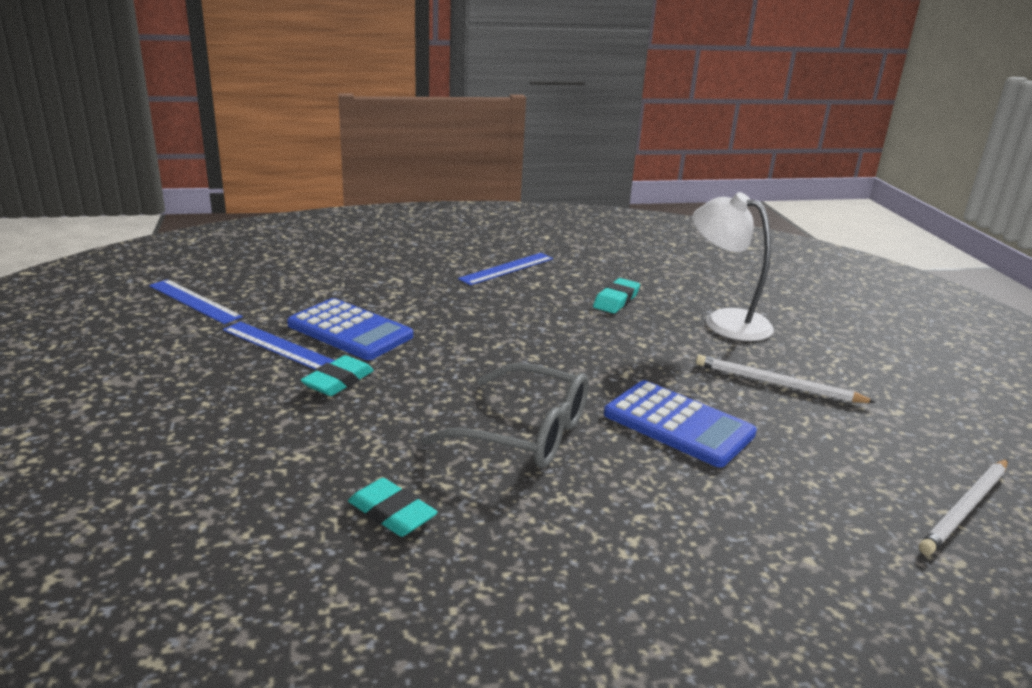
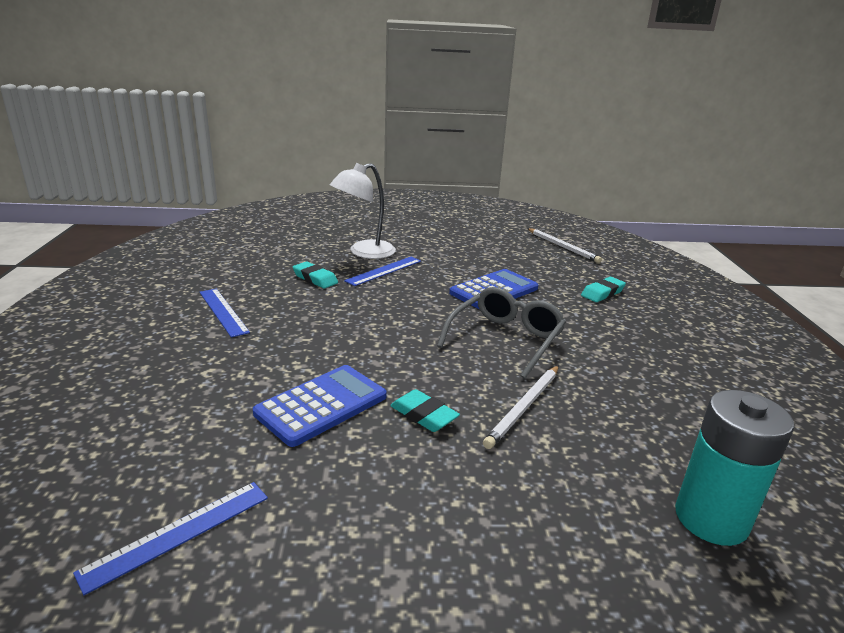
camera: 80 degrees left, 0 degrees up
blue ruler [223,321,335,369] -> blue ruler moved to [344,257,421,286]
turquoise eraser [348,478,438,537] -> turquoise eraser moved to [581,277,626,302]
white pencil [696,355,876,403] -> white pencil moved to [483,365,559,449]
none -> turquoise battery [675,390,794,546]

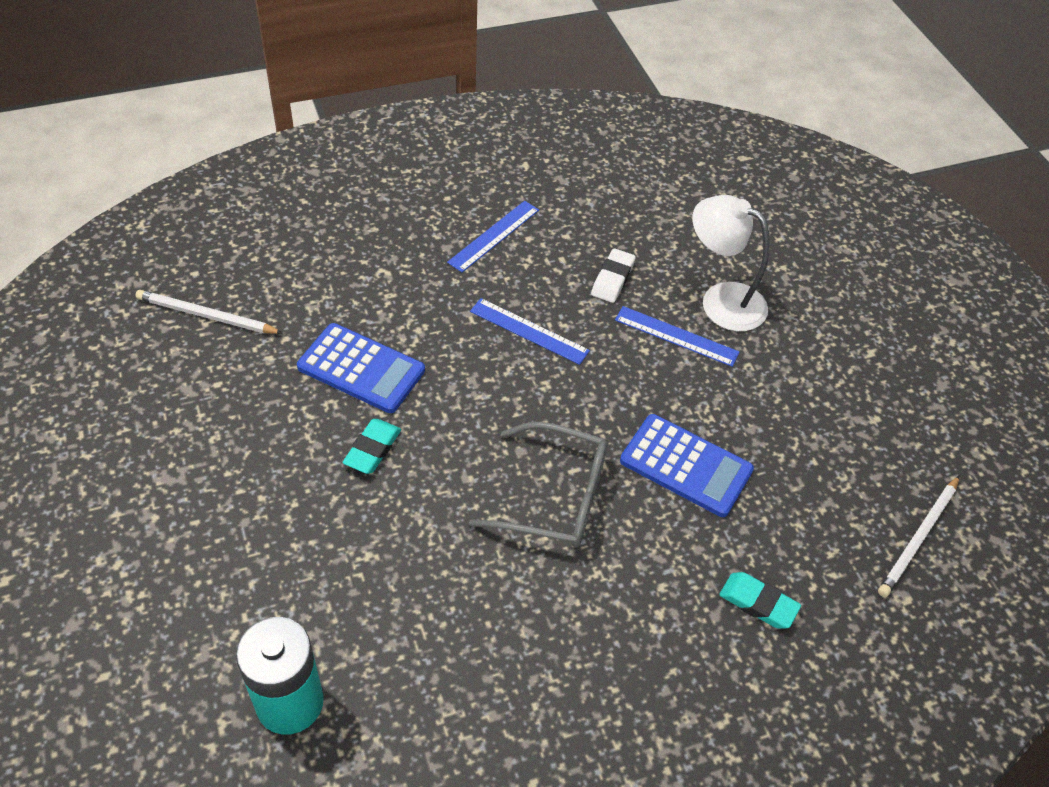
camera: 70 degrees right, 25 degrees up
blue ruler [73,482,268,595] -> blue ruler moved to [470,298,590,365]
turquoise eraser [293,262,338,289] -> white eraser [591,248,636,303]
white pencil [483,365,559,449] -> white pencil moved to [136,290,283,334]

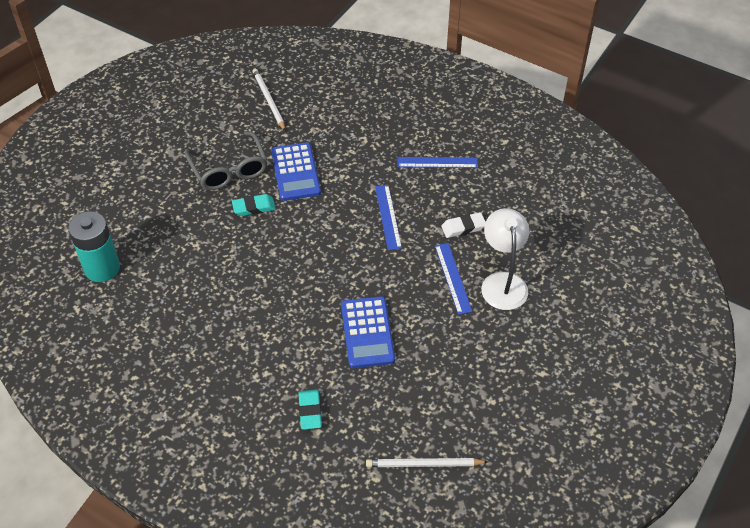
camera: 55 degrees right, 0 degrees up
grey glasses [469,422,608,547] -> grey glasses moved to [185,131,267,190]

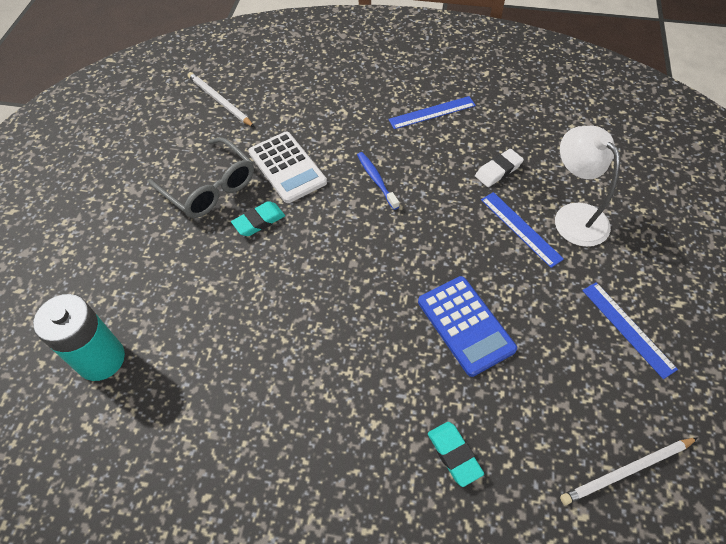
camera: 20 degrees left, 5 degrees up
blue calculator [271,142,321,201] -> white calculator [248,132,327,203]
blue ruler [375,185,402,250] -> blue ruler moved to [582,282,678,379]
none -> blue toothbrush [357,152,399,210]

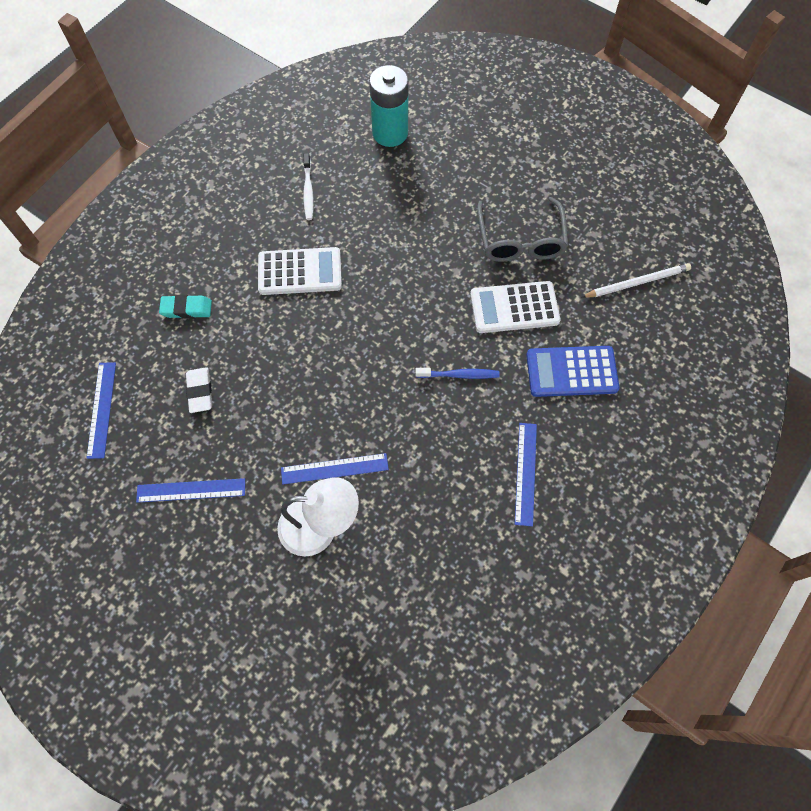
camera: 115 degrees right, 10 degrees up
grey glasses [148,137,254,218] -> grey glasses turned 75 degrees counterclockwise [477,197,569,262]
turquoise eraser [231,201,285,236] -> none
blue calculator [418,276,517,377] -> blue calculator moved to [526,346,620,397]
white eraser [475,149,524,187] -> white eraser moved to [186,367,212,413]
white pencil [560,437,698,505] -> blue ruler [87,362,116,459]
none -> white calculator [258,247,342,295]
none -> white toothbrush [303,153,314,220]

